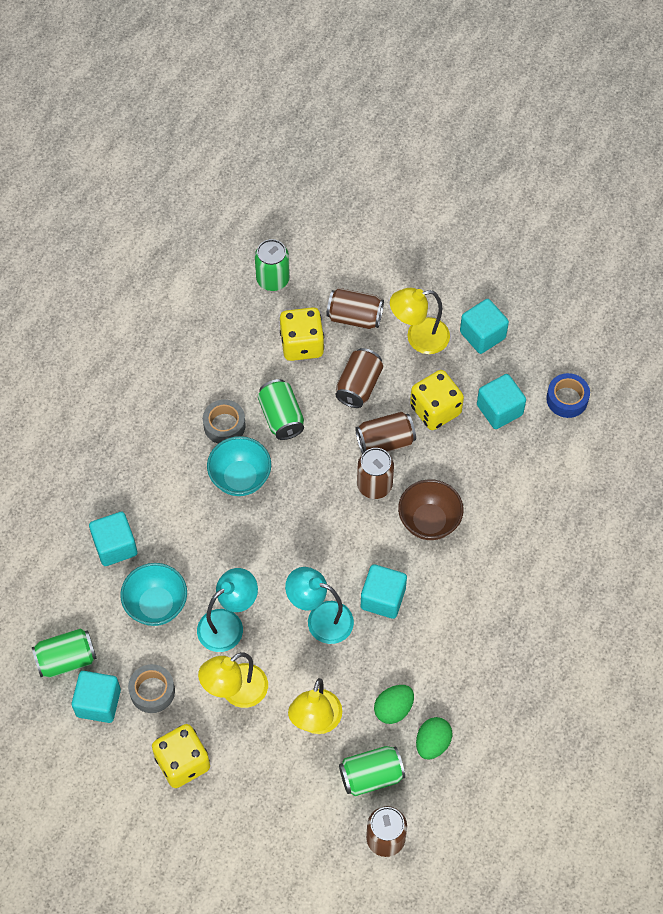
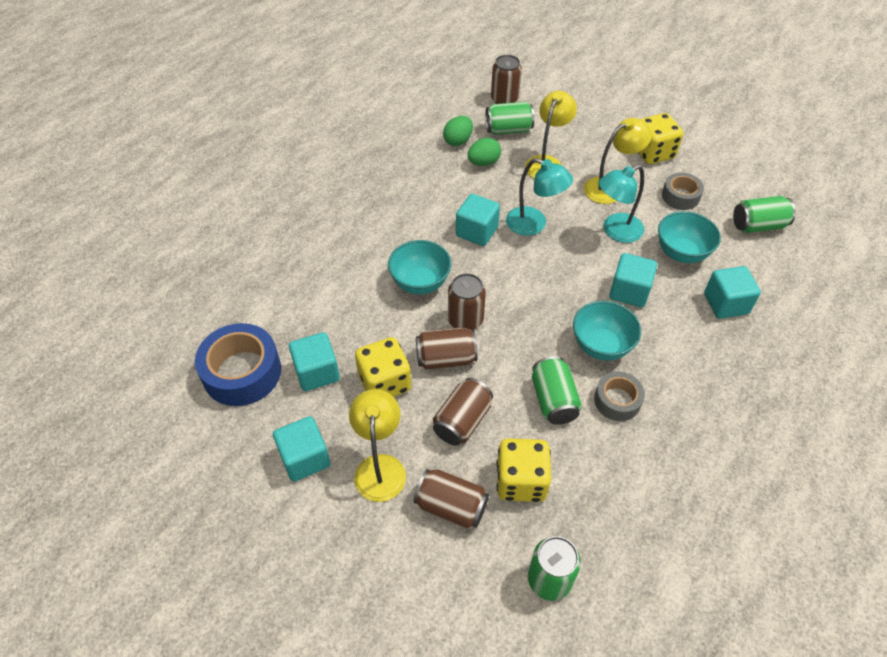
camera: 170 degrees left, 10 degrees down
turquoise cube [72,671,121,723] -> turquoise cube moved to [609,253,657,308]
yellow lamp [390,288,450,354] -> yellow lamp turned 90 degrees counterclockwise [349,389,406,502]
brown bowl [398,479,463,540] -> turquoise bowl [388,240,451,294]
blue tape [546,373,590,418] -> blue tape [195,323,281,406], size x1.72

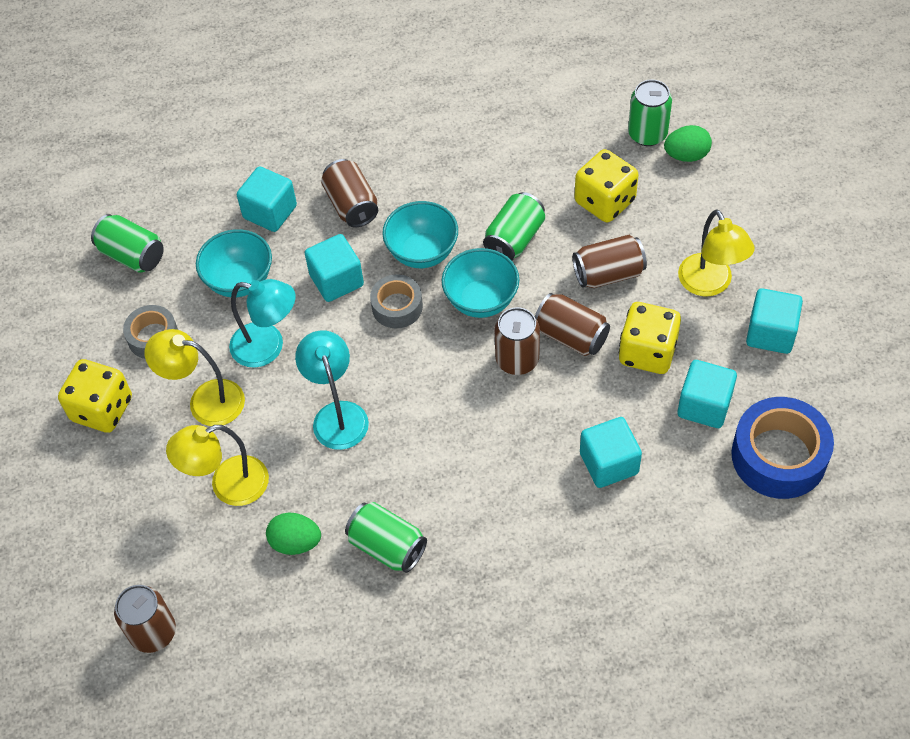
camera: 135 degrees left, 5 degrees up
yellow lamp [349,389,406,502] -> yellow lamp turned 60 degrees counterclockwise [678,209,755,296]
turquoise bowl [388,240,451,294] -> turquoise bowl moved to [442,248,519,318]
brown can [414,469,489,529] -> brown can moved to [321,159,378,228]
green egg [443,116,473,146] -> green egg moved to [664,125,712,162]
turquoise cube [456,194,500,246] -> turquoise cube moved to [580,417,642,488]
green can [485,102,535,135] -> green can moved to [345,502,427,573]
grey tape [594,372,645,421] -> grey tape moved to [370,274,423,328]

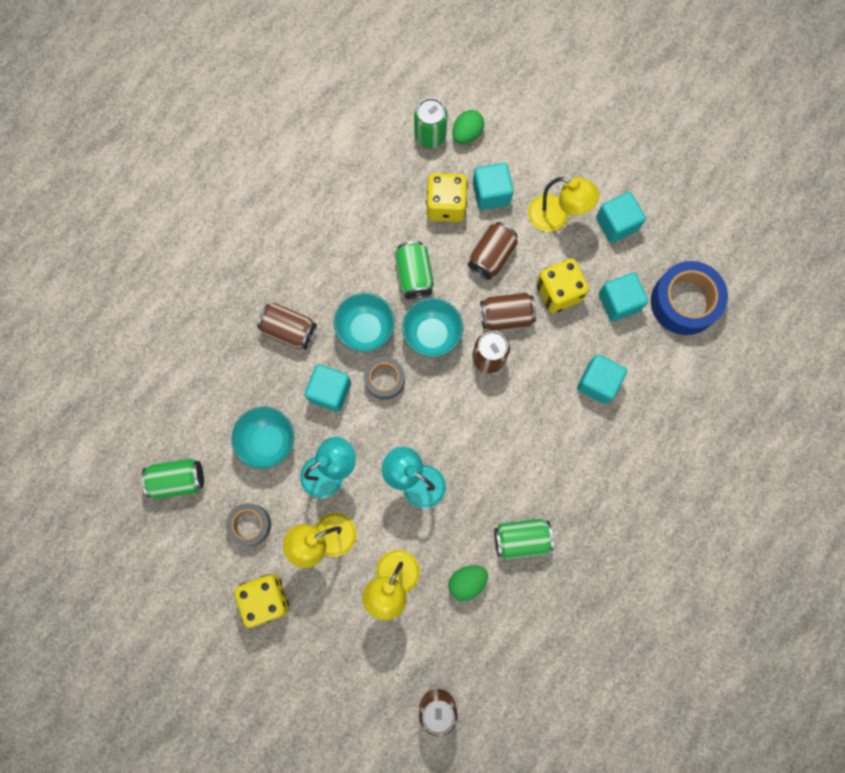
camera: 45 degrees left, 20 degrees up
turquoise cube [237,166,297,232] -> turquoise cube moved to [473,163,514,210]

